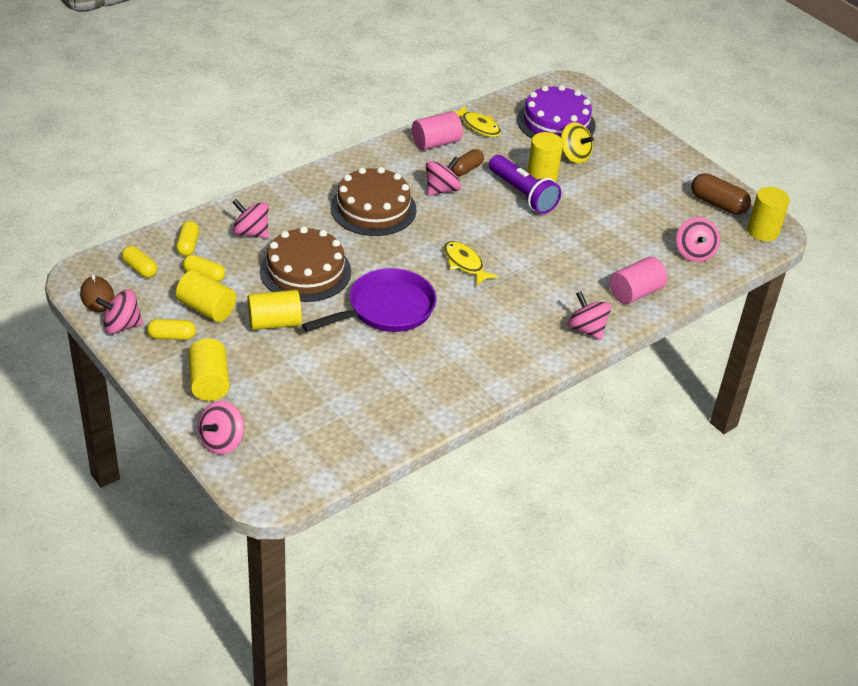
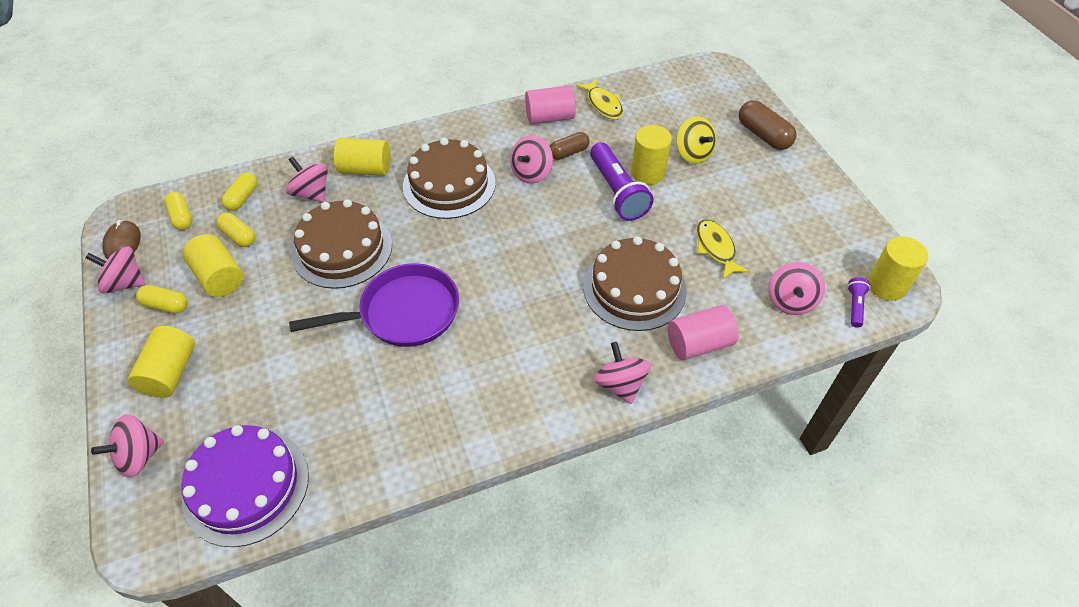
camera: 20 degrees right, 10 degrees up
yellow cylinder [248,290,302,330] -> yellow cylinder moved to [334,138,391,176]
pink spinning top [426,156,461,196] -> pink spinning top turned 150 degrees clockwise [510,135,553,184]
yellow fish [444,241,498,286] -> yellow fish moved to [696,220,750,279]
purple cake [517,85,596,139] -> purple cake moved to [181,425,309,547]
brown capsule [691,173,751,215] -> brown capsule moved to [739,100,796,150]
none -> brown cake [583,236,687,331]
none -> purple flashlight [847,277,870,328]

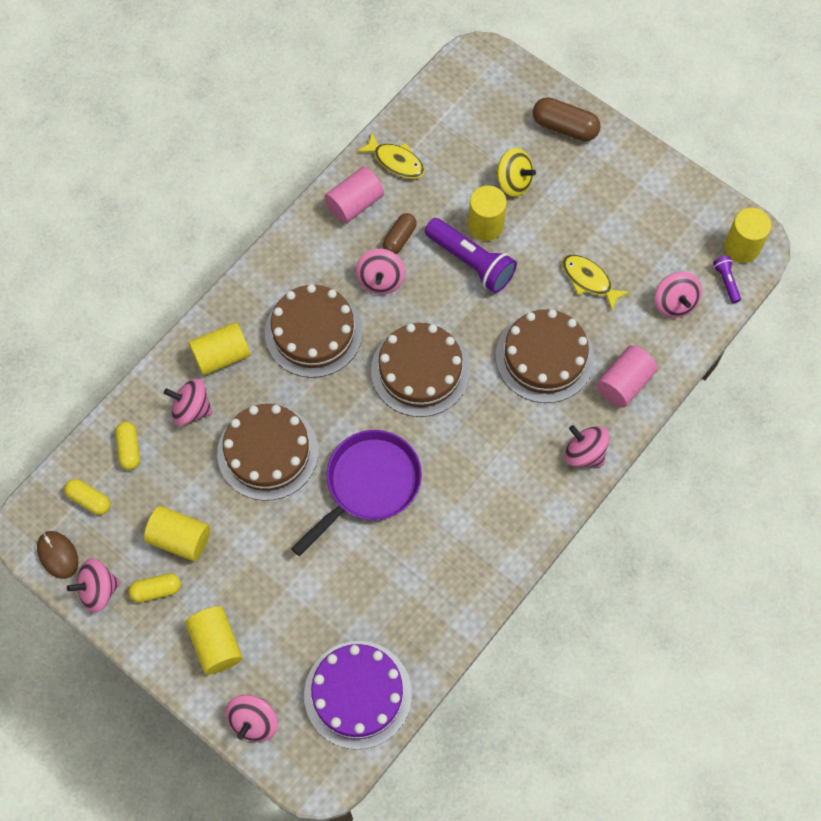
camera: 30 degrees left, 15 degrees up
yellow capsule [216,213,255,247] -> none
none -> brown cake [371,323,470,417]

